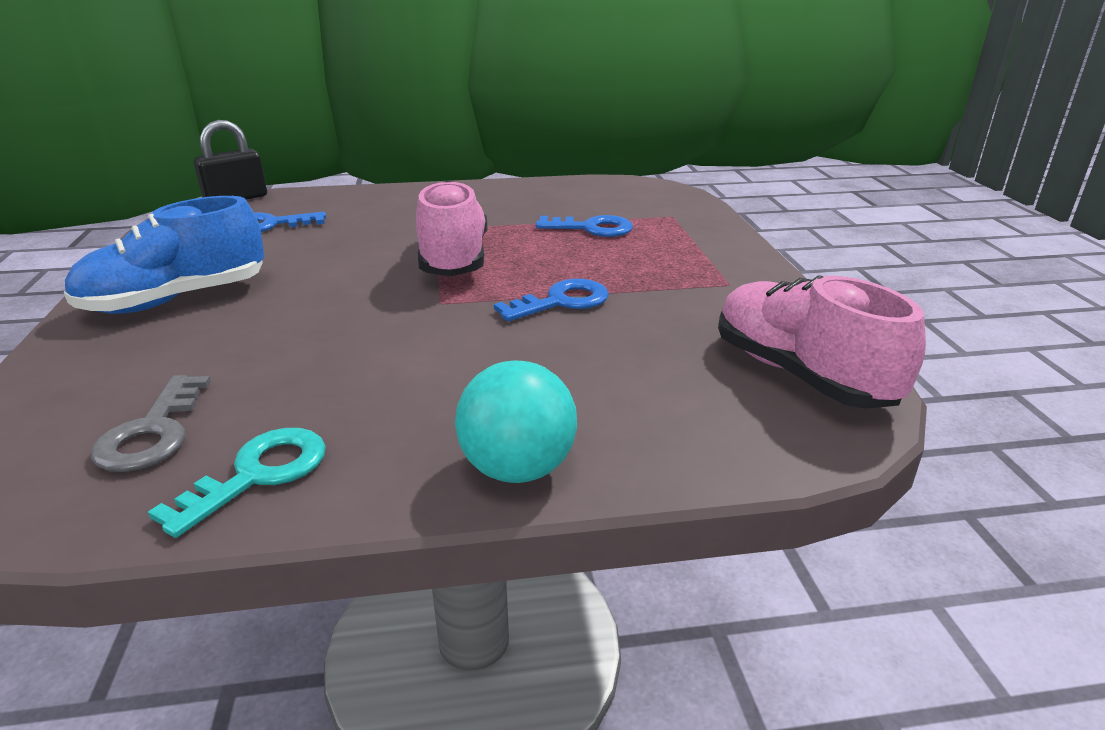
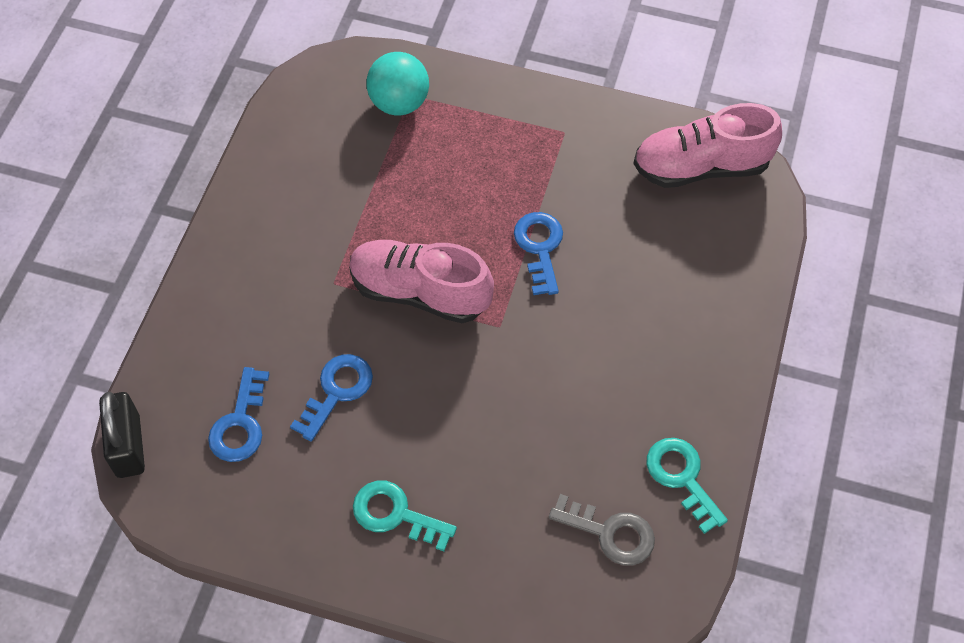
camera: 65 degrees left, 30 degrees up
blue shoe [64,196,264,314] -> turquoise key [353,481,457,551]
turquoise ball [455,361,577,483] -> turquoise ball moved to [366,52,429,115]
blue key [536,215,633,237] -> blue key moved to [290,354,373,442]

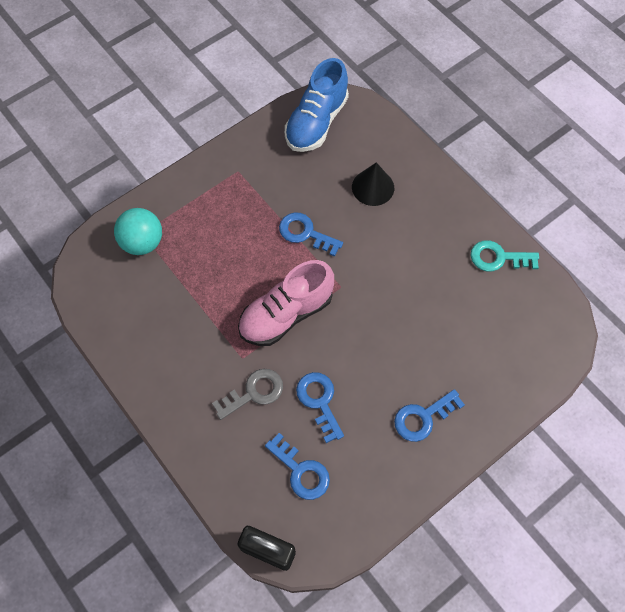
camera: 55 degrees left, 5 degrees up
turquoise key [353,481,457,551] -> blue key [394,389,465,442]
grey key [549,494,655,566] -> grey key moved to [212,369,283,420]
pink shoe [633,103,782,188] -> blue shoe [285,58,349,152]
none -> black cone [352,162,394,206]

